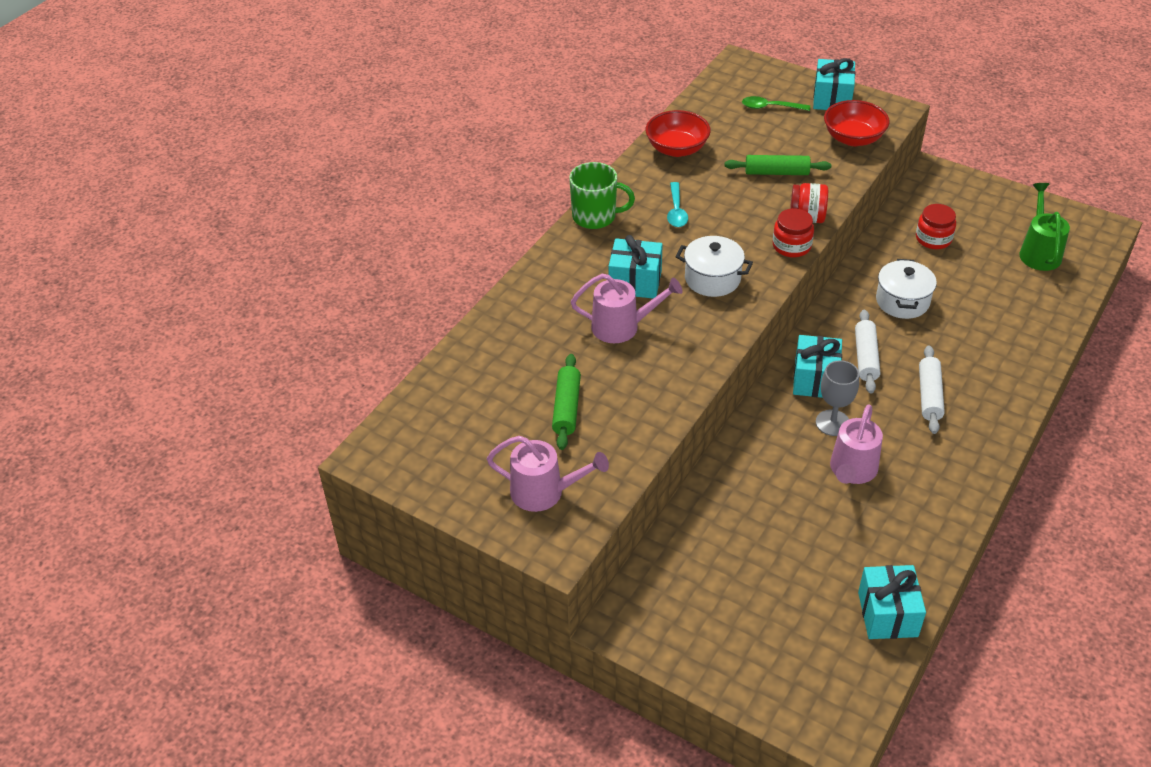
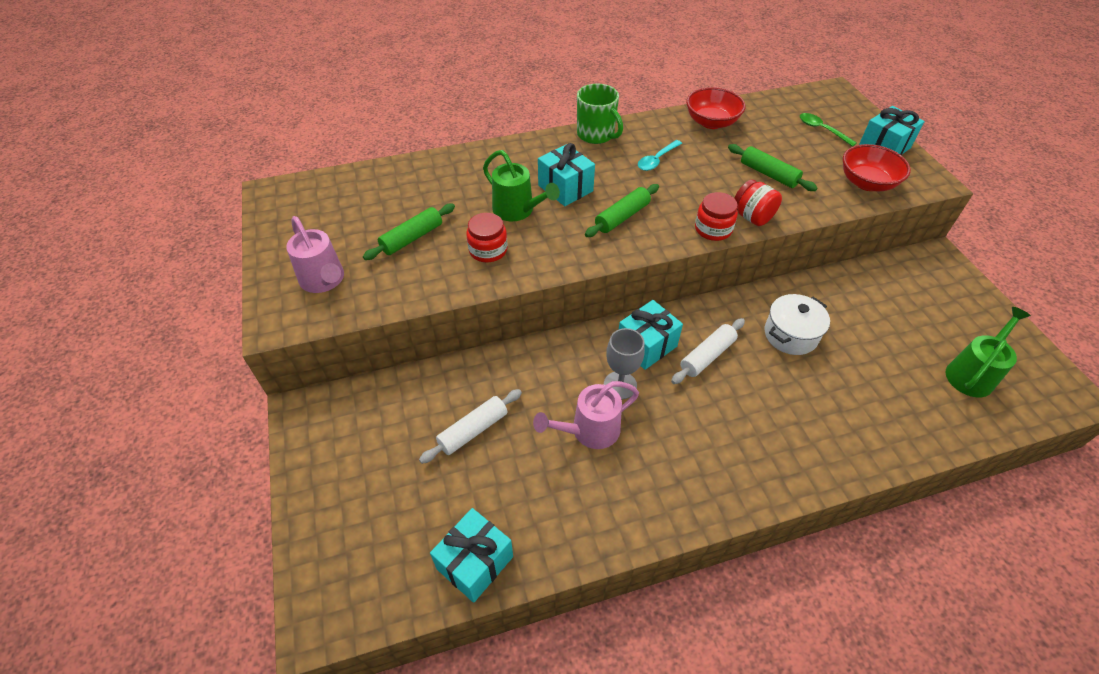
camera: 40 degrees right, 5 degrees up
pink watering can [571,274,683,343] -> green watering can [483,150,560,221]
white pot [676,236,753,297] -> green rolling pin [585,184,659,237]
red jar [916,204,956,249] -> red jar moved to [466,213,507,262]
white rolling pin [919,346,945,434] -> white rolling pin moved to [419,389,522,464]

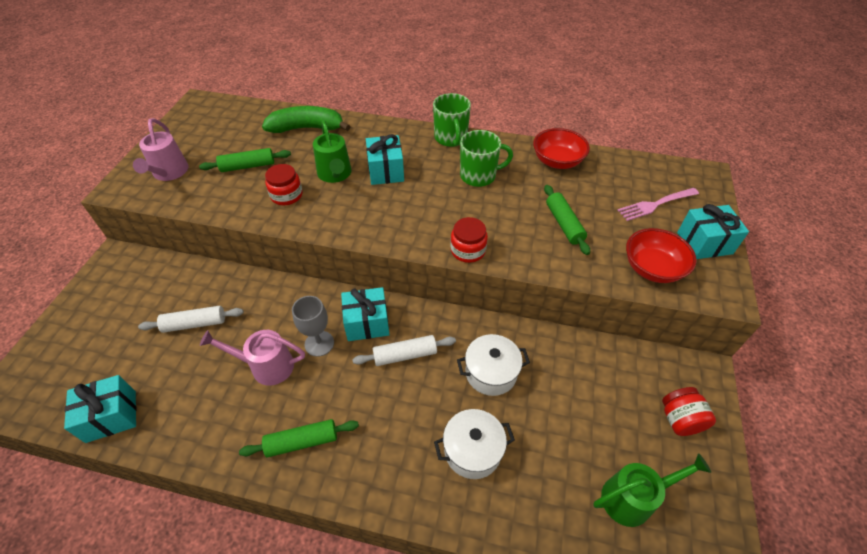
camera: 30 degrees right, 0 degrees up
green rolling pin [585,184,659,237] -> green rolling pin moved to [239,419,359,458]
turquoise spoon [638,140,682,171] -> green mug [460,130,513,187]
red jar [734,179,782,226] -> red jar moved to [662,387,716,436]
green spoon [800,113,857,147] -> pink fork [618,188,699,221]
none -> green banana [262,106,351,133]
none -> white pot [434,409,515,479]

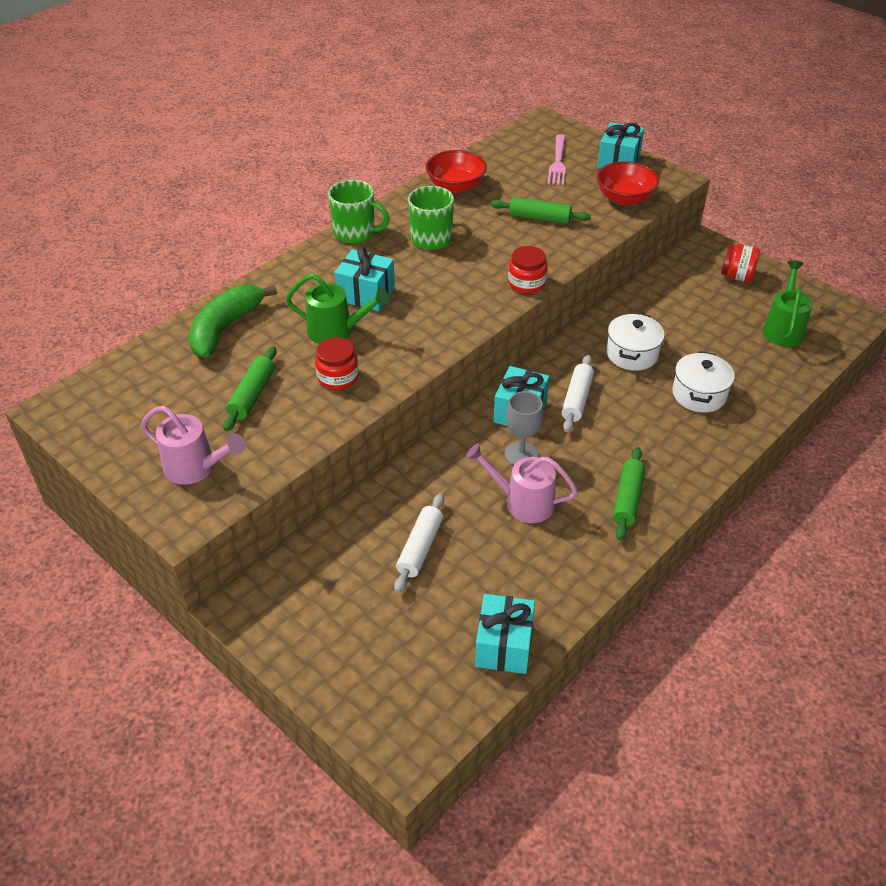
camera: 60 degrees left, 5 degrees down
pink watering can [200,330,305,386] -> pink watering can turned 75 degrees clockwise [466,443,578,523]

